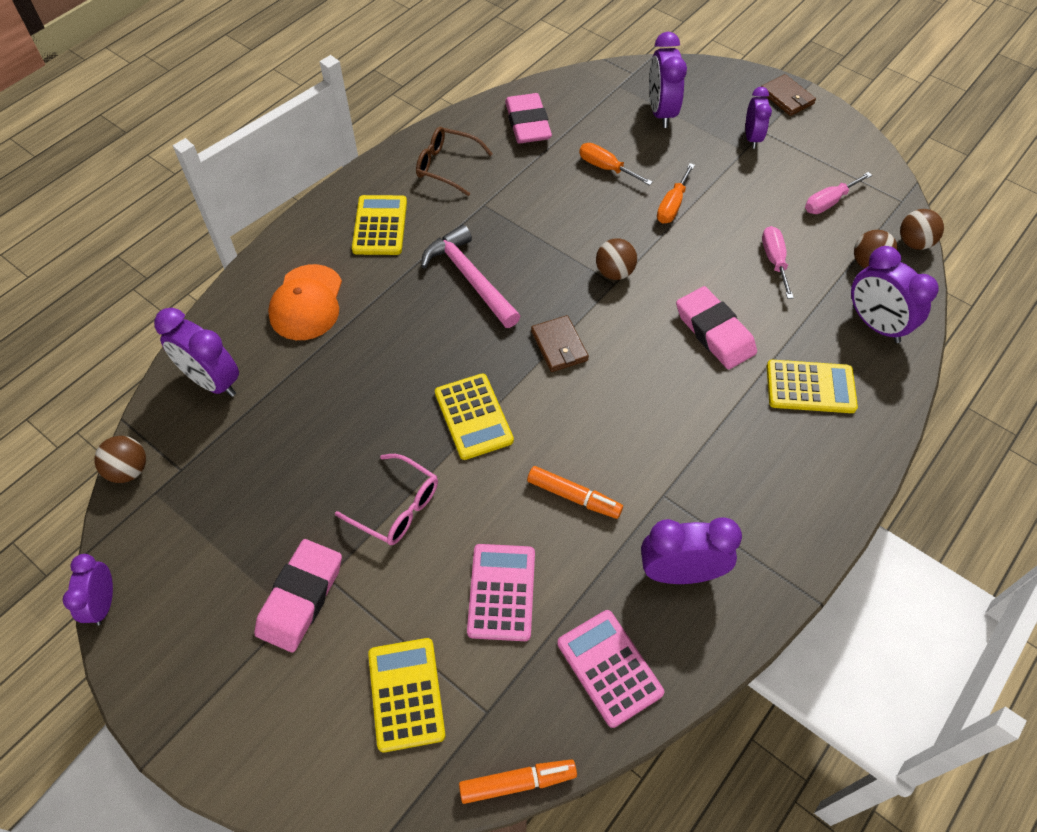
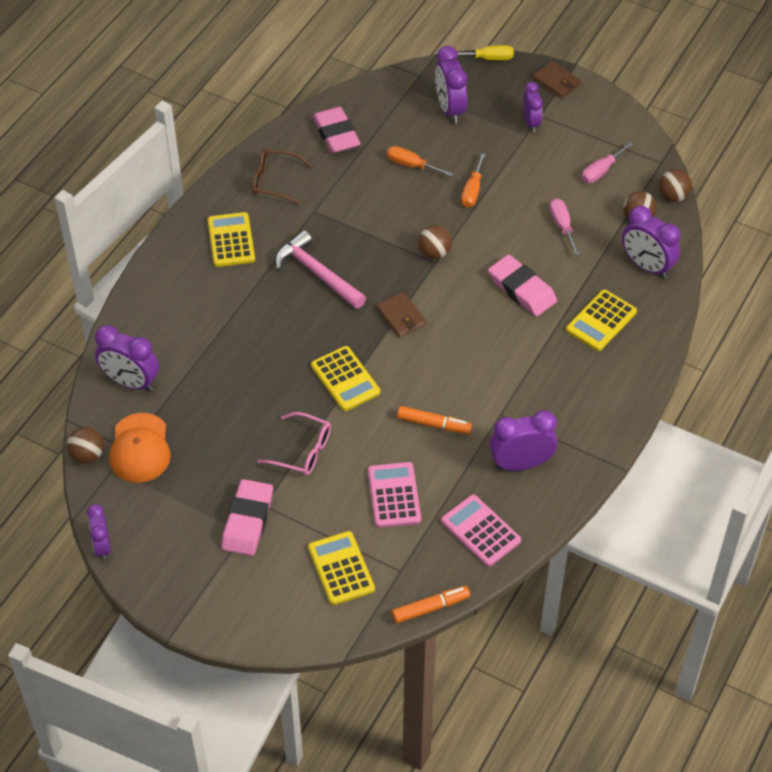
camera: 10 degrees left, 5 degrees down
orange cap [268,264,342,340] -> orange cap moved to [109,413,171,483]
yellow calculator [767,360,858,413] -> yellow calculator turned 135 degrees clockwise [566,290,637,351]
none -> yellow screwdriver [457,45,514,60]

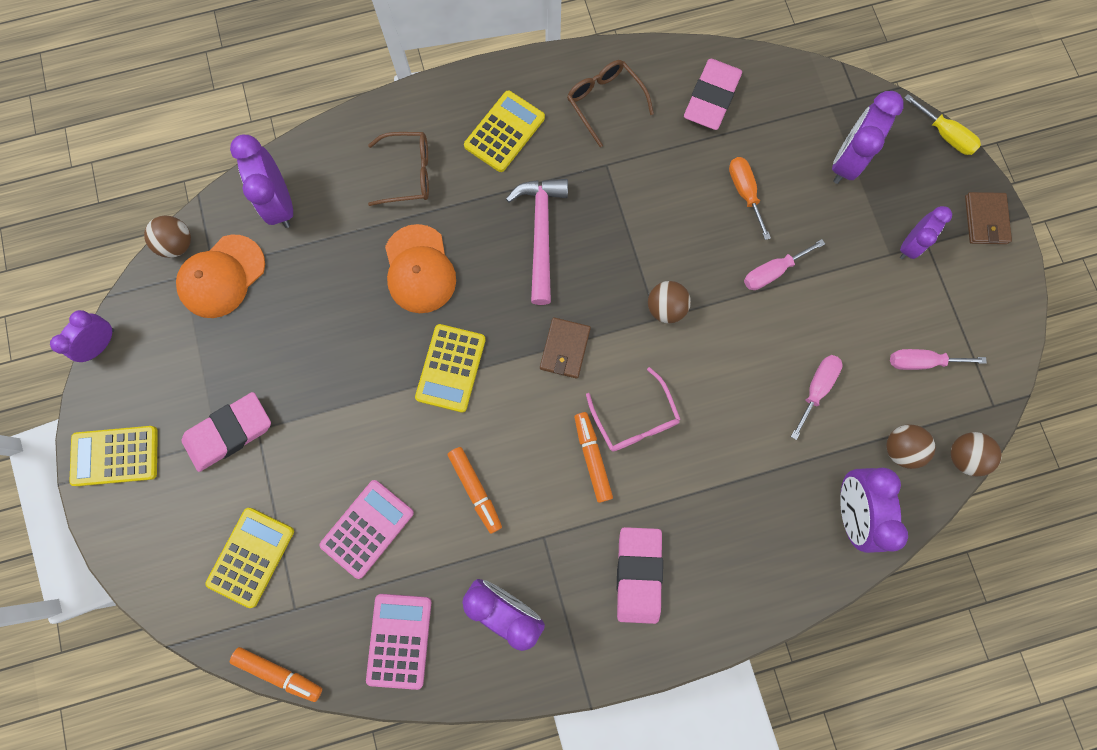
camera: 45 degrees right, 25 degrees up
pink glasses [257,412,331,476] -> pink glasses moved to [586,367,681,451]
orange screwdriver [461,153,486,207] -> pink screwdriver [744,239,825,290]
pink eraser [488,254,557,316] -> pink eraser moved to [617,527,663,624]
yellow calculator [566,290,637,351] -> yellow calculator moved to [69,426,158,486]
none -> brown glasses [368,132,429,206]
none -> orange cap [385,224,456,313]
none -> orange marker [574,412,613,503]

